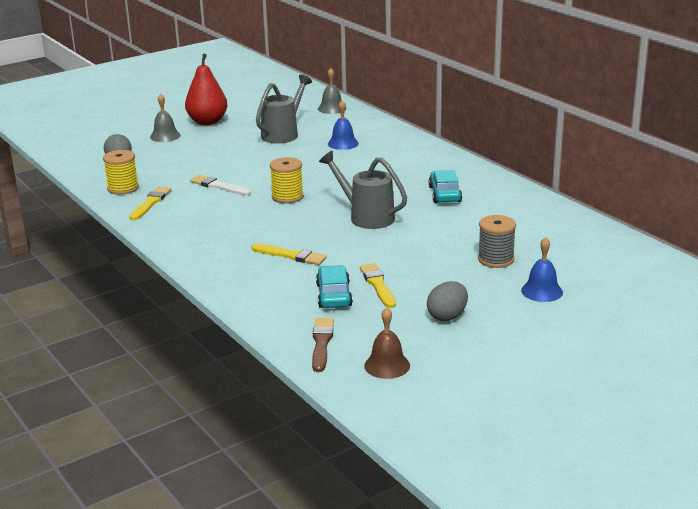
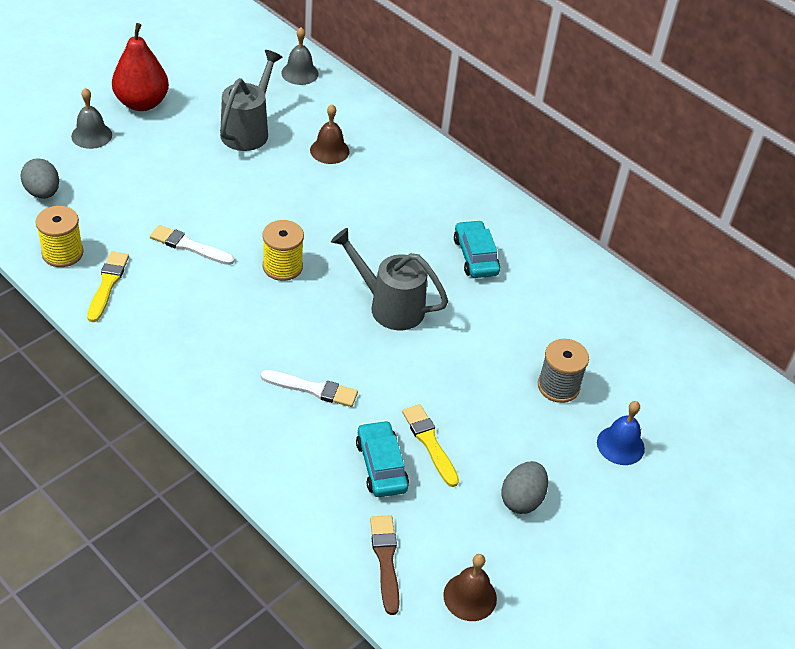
camera: 15 degrees left, 20 degrees up
yellow brush [252,243,326,265] -> white brush [261,370,358,407]
blue bell [328,100,359,150] -> brown bell [310,104,350,164]

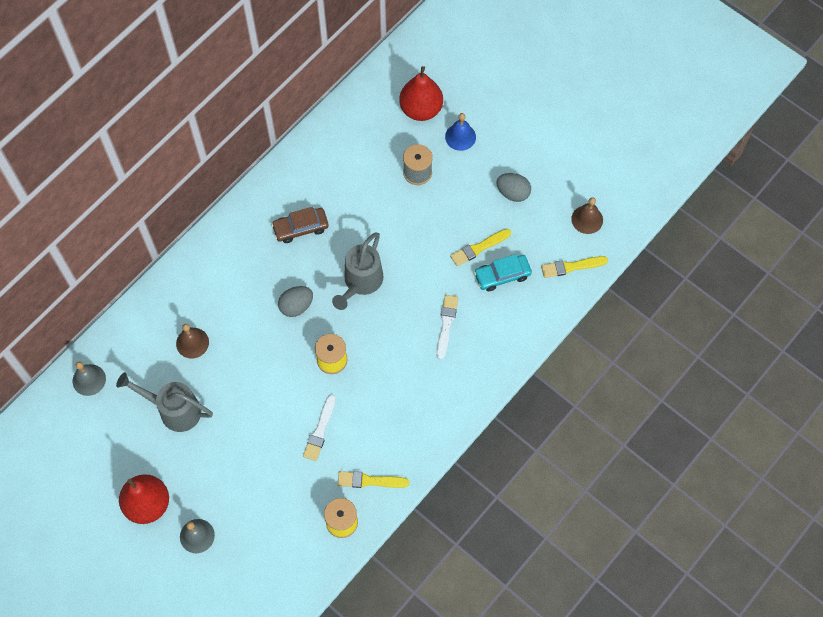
camera: 90 degrees left, 20 degrees up
grey egg [21,158,59,199] -> grey egg moved to [278,286,313,317]
brown brush [370,515,400,615] -> yellow brush [541,256,608,278]
turquoise car [454,220,500,278] -> brown car [271,207,329,243]
none -> red pear [399,66,443,121]

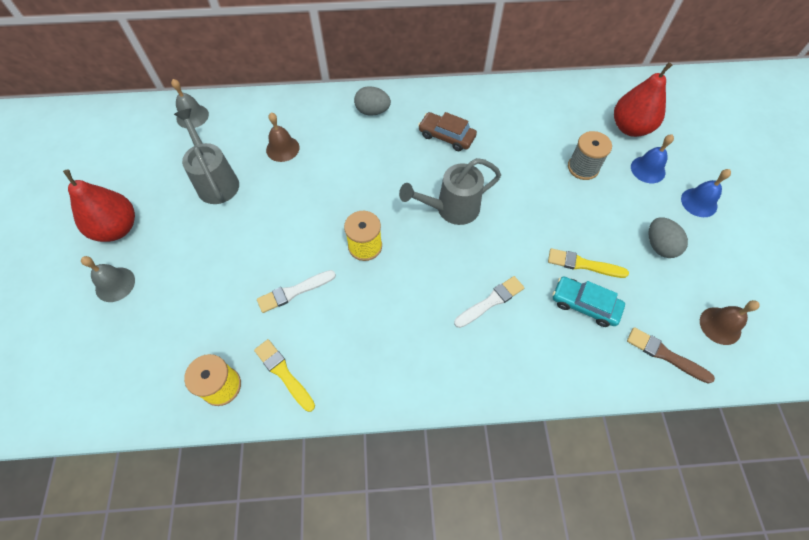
camera: 45 degrees right, 5 degrees down
grey egg [278,286,313,317] -> grey egg moved to [354,86,391,116]
yellow brush [541,256,608,278] -> brown brush [627,327,715,384]
none -> blue bell [681,169,731,217]

